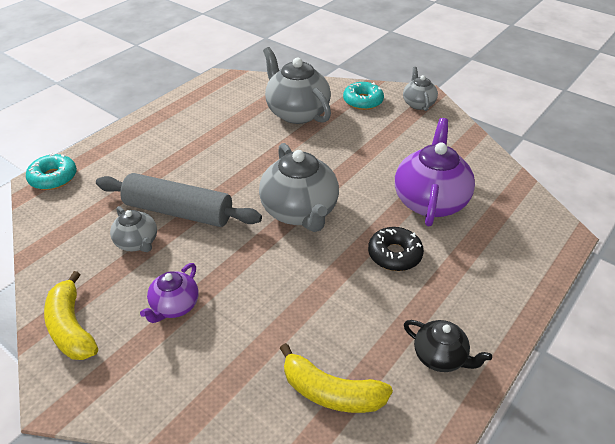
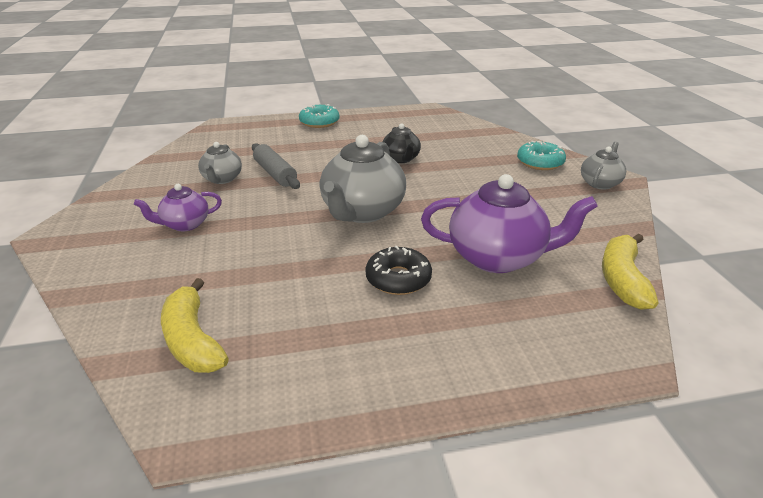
camera: 40 degrees right, 10 degrees down
turquoise donut [26,153,77,190] -> turquoise donut moved to [299,104,340,128]
yellow banana [44,271,98,360] -> yellow banana moved to [602,234,658,310]
grey rolling pin [96,173,262,227] -> grey rolling pin [252,143,300,189], size x0.64
grey teapot [263,47,331,124] -> none
purple teapot [395,118,475,227] -> purple teapot turned 45 degrees clockwise [421,174,598,273]
black teapot [404,320,492,372] -> black teapot moved to [383,123,421,163]

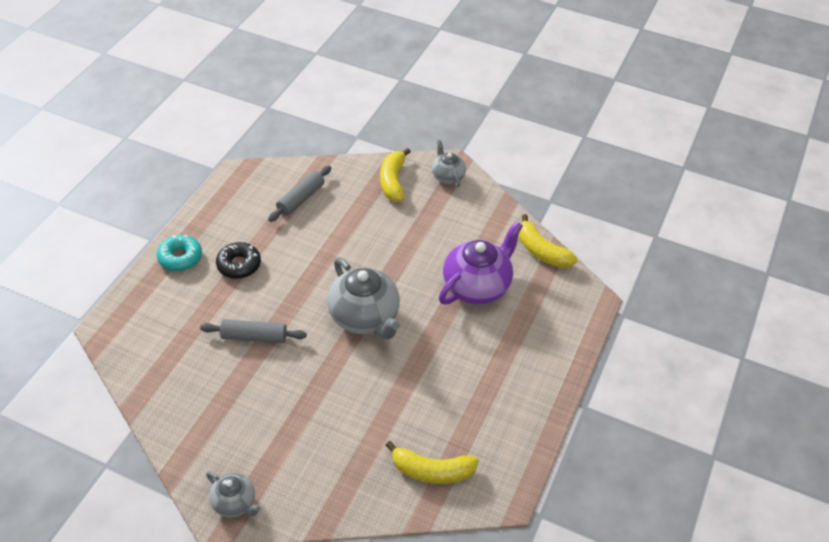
camera: 55 degrees left, 15 degrees up
purple teapot [134,184,222,231] -> none
grey teapot [198,142,242,184] -> grey teapot moved to [206,471,260,518]
black donut [365,246,432,295] -> black donut moved to [216,242,261,279]
black teapot [383,123,421,163] -> none
turquoise donut [517,141,566,170] -> yellow banana [380,148,411,202]
none -> grey rolling pin [268,166,331,222]

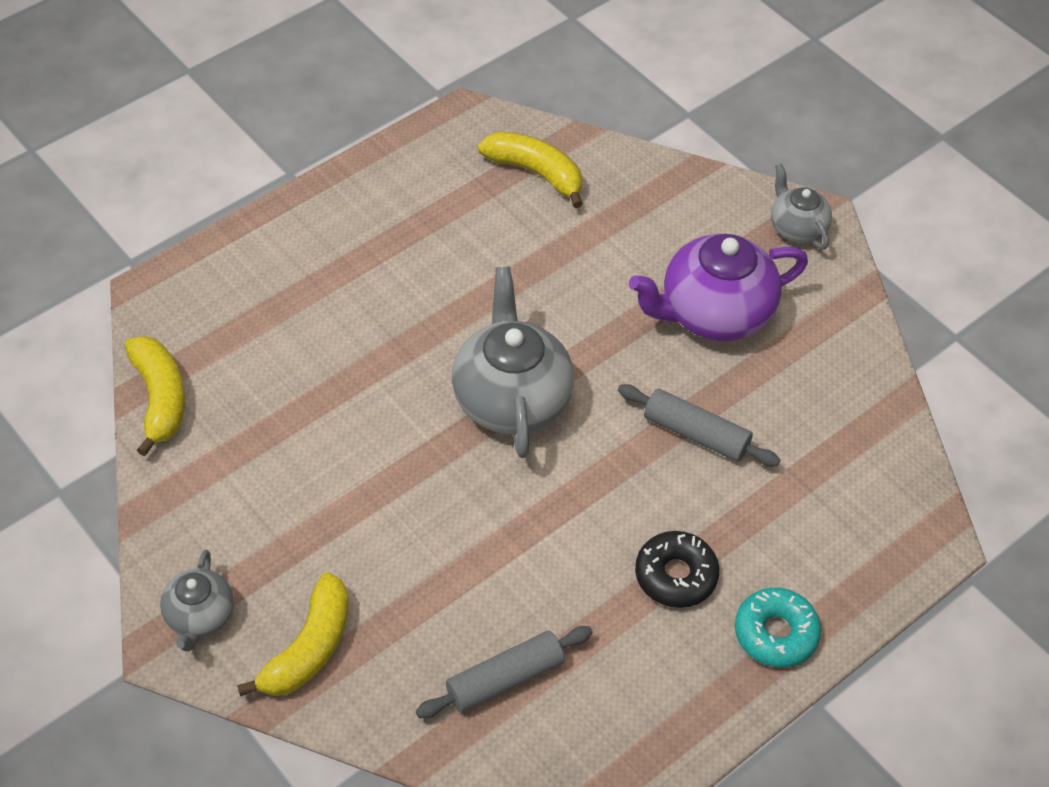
camera: 155 degrees left, 5 degrees up
purple teapot [439,221,523,305] -> purple teapot moved to [629,234,808,341]

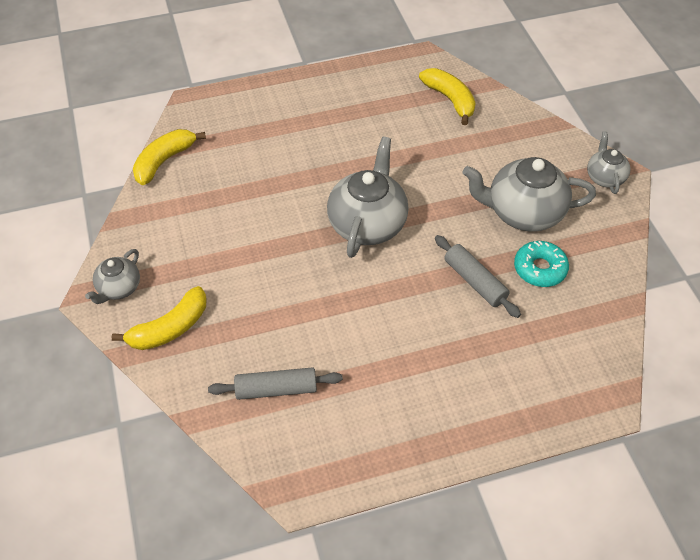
camera: 25 degrees right, 0 degrees up
yellow banana [125,336,185,456] -> yellow banana turned 150 degrees counterclockwise [133,129,206,185]
purple teapot [629,234,808,341] -> grey teapot [463,157,596,232]
black donut [635,531,719,608] -> none
turquoise donut [735,588,821,667] -> turquoise donut moved to [514,241,569,287]

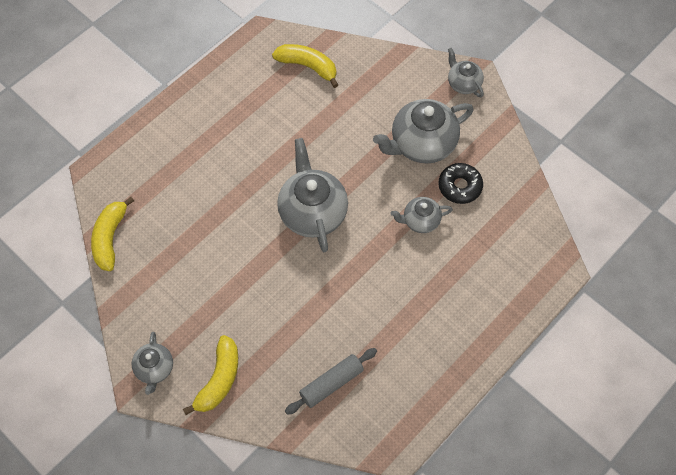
camera: 30 degrees left, 10 degrees up
grey rolling pin [435,235,521,318] -> grey teapot [390,197,453,233]
turquoise donut [514,241,569,287] -> black donut [438,163,483,204]

